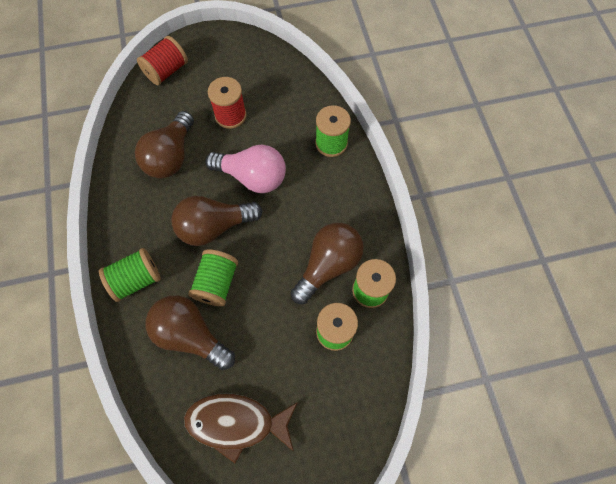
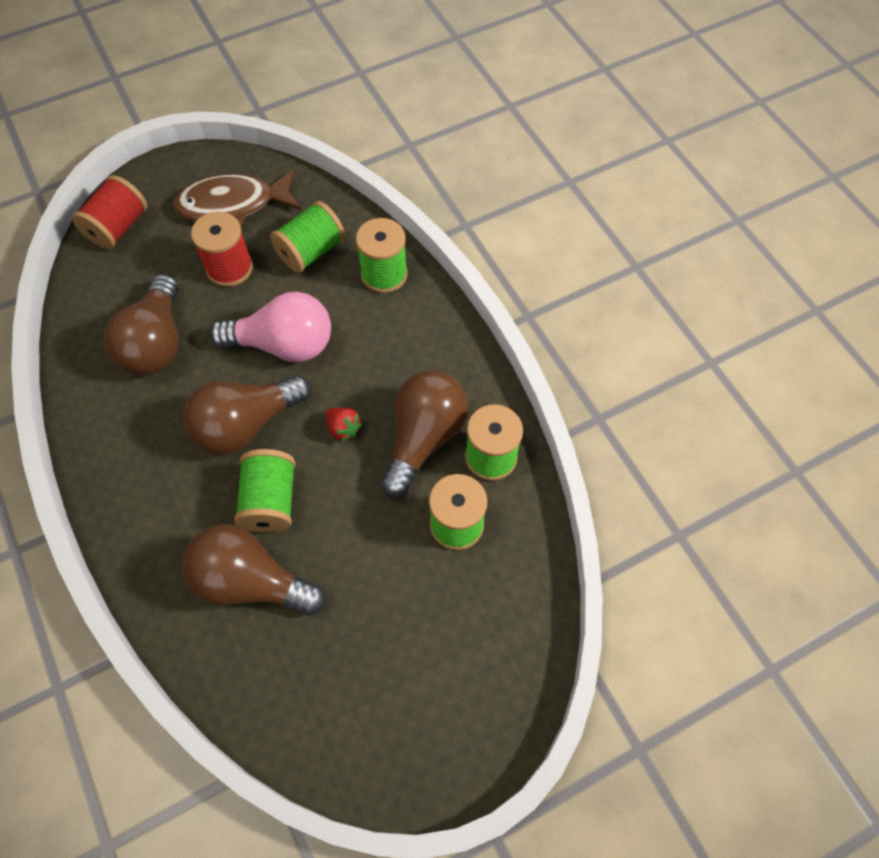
camera: 15 degrees left, 5 degrees down
green spool [99,248,161,302] -> green spool moved to [270,201,345,273]
brown fish [184,394,298,463] -> brown fish moved to [173,169,301,227]
none -> red strawberry [326,407,362,442]

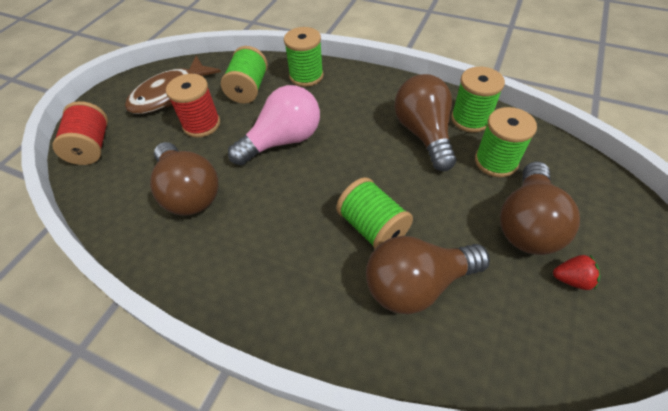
camera: 35 degrees left, 10 degrees down
brown light bulb [183,375,311,455] -> brown light bulb moved to [500,162,580,255]
red strawberry [326,407,362,442] -> red strawberry moved to [553,255,600,290]

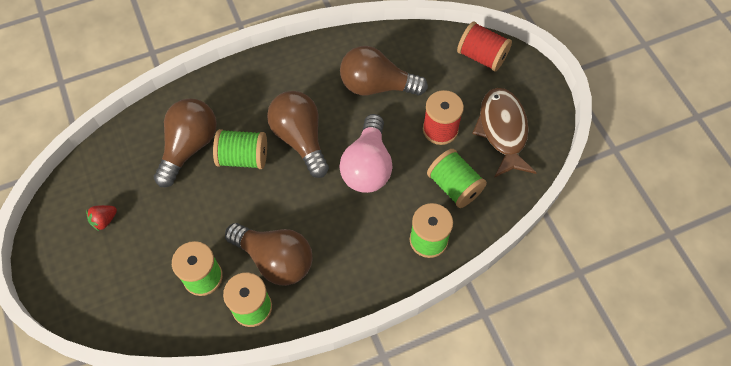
camera: 130 degrees right, 10 degrees up
brown light bulb [500,162,580,255] -> brown light bulb moved to [267,91,329,178]

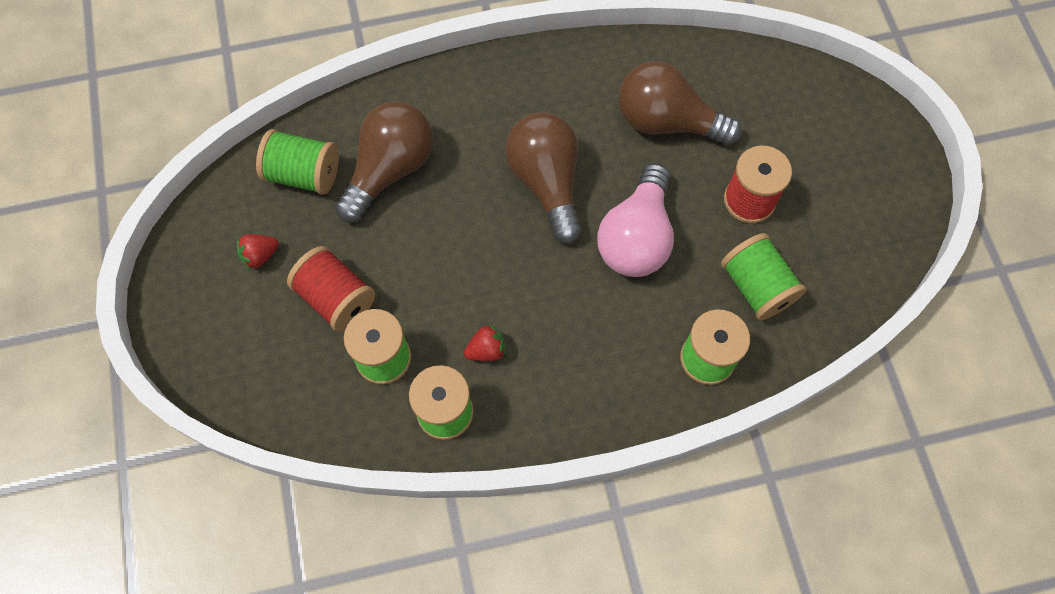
camera: 10 degrees right, 5 degrees up
green spool [213,129,267,169] -> green spool moved to [256,129,339,195]
brown light bulb [225,223,312,286] -> red strawberry [464,324,506,361]
red spool [457,22,512,72] -> red spool moved to [287,246,375,332]
brown fish [472,88,537,177] -> none

